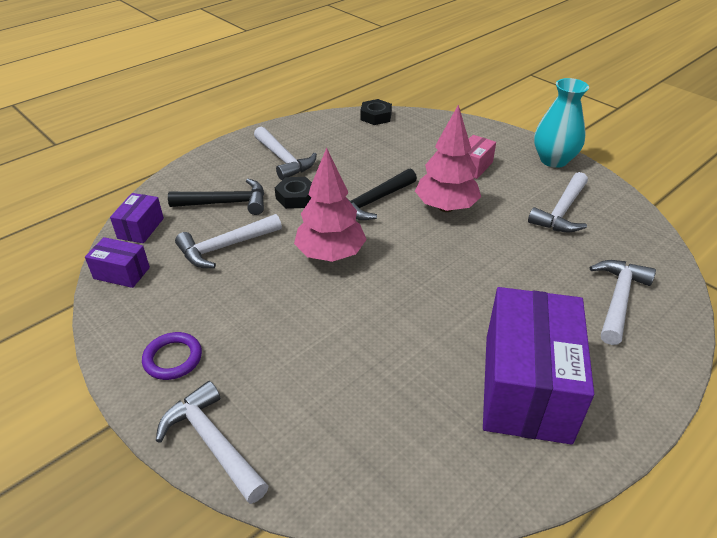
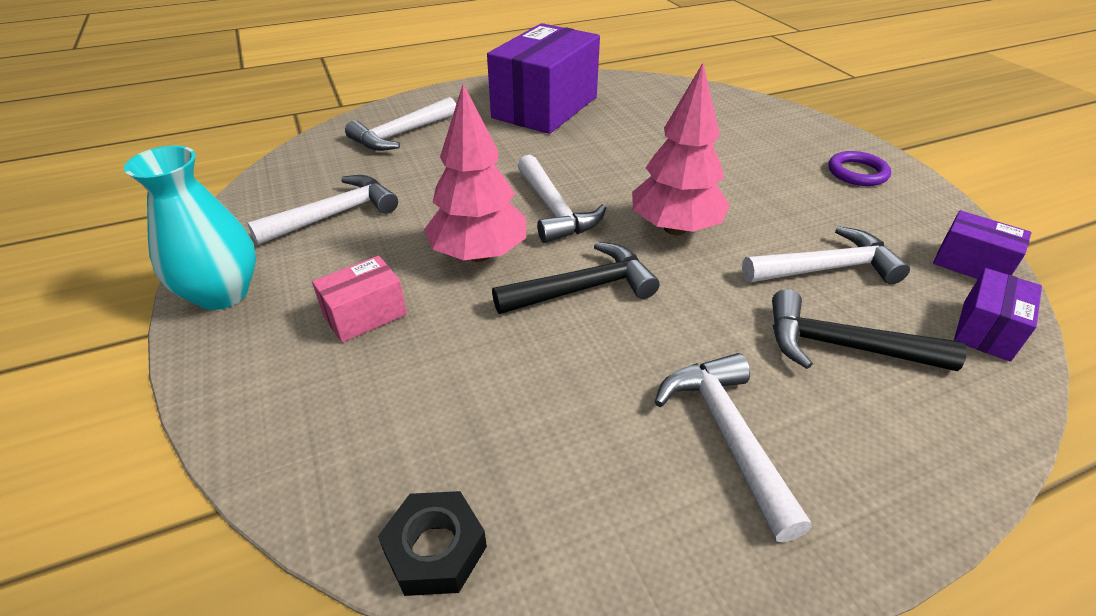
camera: 160 degrees left, 0 degrees up
white hammer [156,381,269,504] -> white hammer moved to [518,155,606,243]
black nut [275,177,312,209] -> none

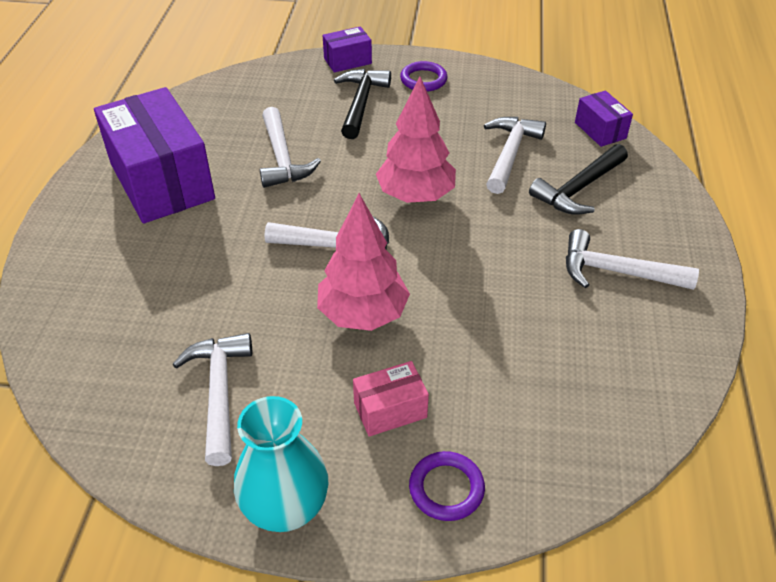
camera: 60 degrees left, 5 degrees up
pink box [312,256,407,343] -> pink box turned 75 degrees clockwise [353,361,429,437]
white hammer [345,97,456,151] -> white hammer moved to [260,107,321,188]
black nut [378,491,487,596] -> none
black hammer [492,242,660,314] -> black hammer moved to [334,69,391,139]
purple box [933,210,1032,279] -> purple box moved to [323,26,372,73]
none -> purple ring [409,451,485,521]

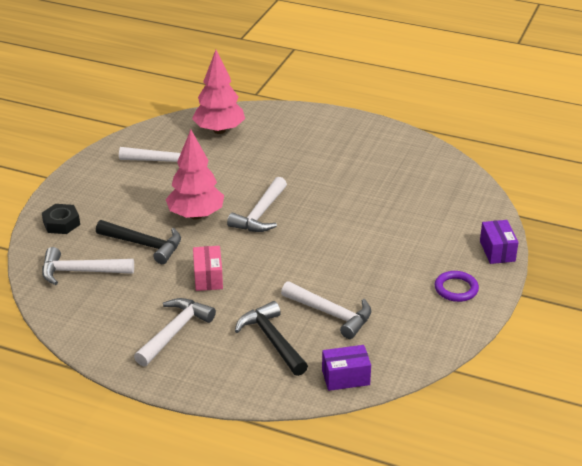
camera: 105 degrees right, 10 degrees down
purple box [94,87,215,224] -> none
turquoise vase [234,396,328,532] -> none
white hammer [260,107,321,188] -> white hammer moved to [42,247,134,285]
black hammer [334,69,391,139] -> black hammer moved to [96,220,181,264]
pink box [353,361,429,437] -> pink box moved to [193,246,223,291]
pink tree [376,76,456,203] -> pink tree moved to [192,50,245,134]
purple ring [409,451,485,521] -> black nut [42,204,80,234]

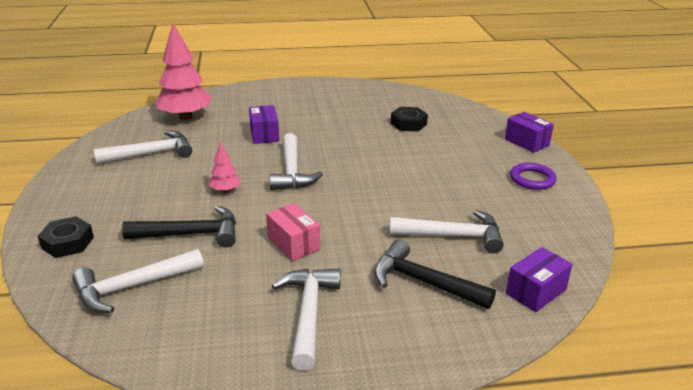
camera: 30 degrees left, 5 degrees down
pink tree [166,130,224,220] -> pink tree [209,141,241,193], size x0.47
none -> purple box [249,105,279,144]
none -> black nut [391,107,428,132]

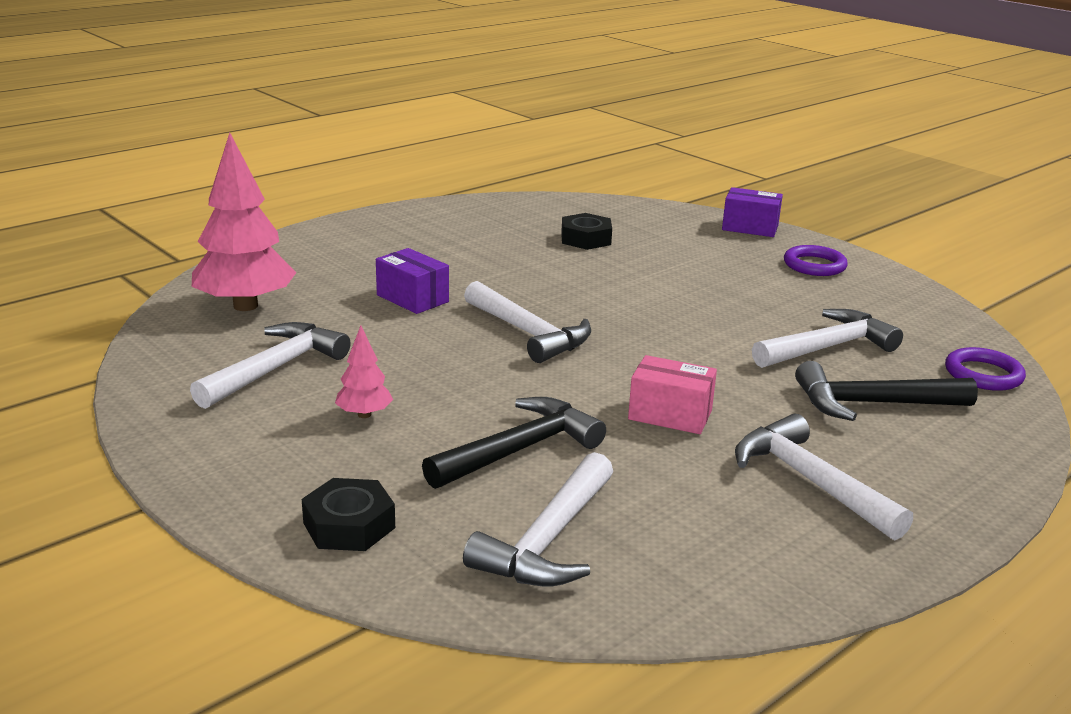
camera: 35 degrees left, 5 degrees down
pink tree [209,141,241,193] -> pink tree moved to [335,326,393,418]
purple box [506,247,573,312] -> purple ring [945,347,1026,391]

